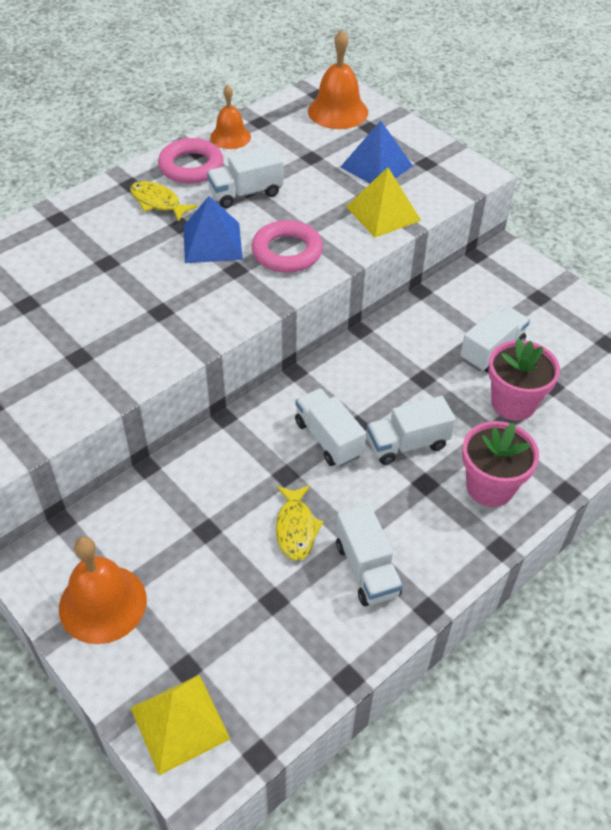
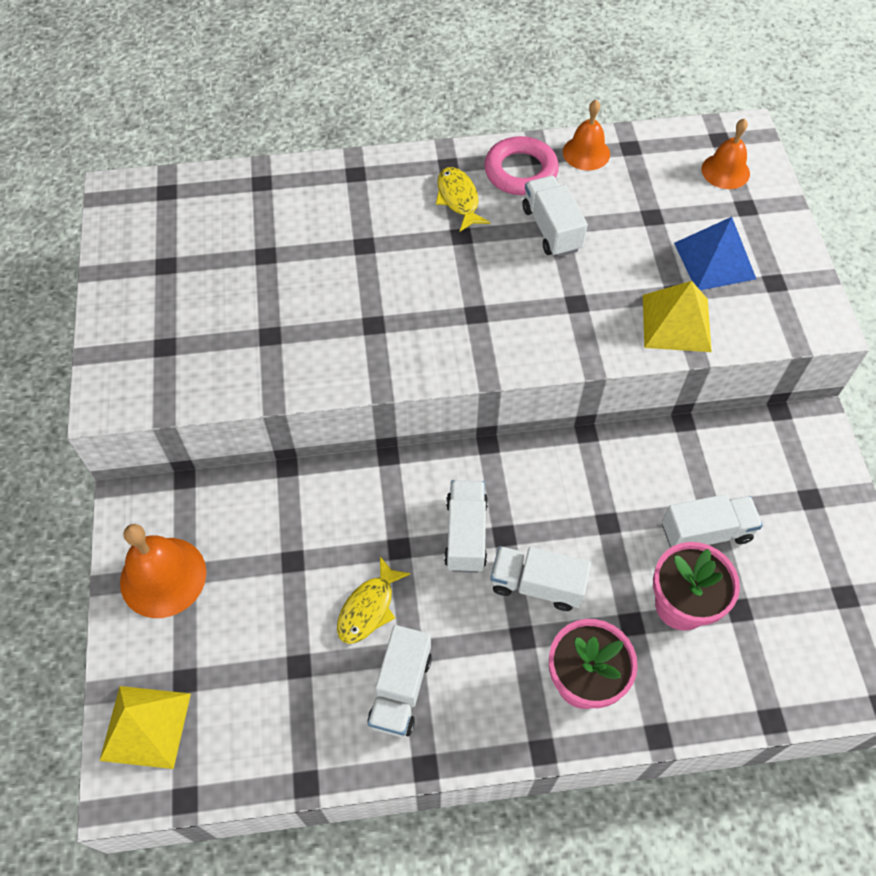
camera: 35 degrees right, 10 degrees up
blue pyramid [183,196,243,263] -> none
white truck [207,146,283,208] -> white truck turned 60 degrees clockwise [522,176,588,257]
pink ring [252,220,323,273] -> none
orange bell [308,30,368,129] -> orange bell [701,118,750,189], size x0.65

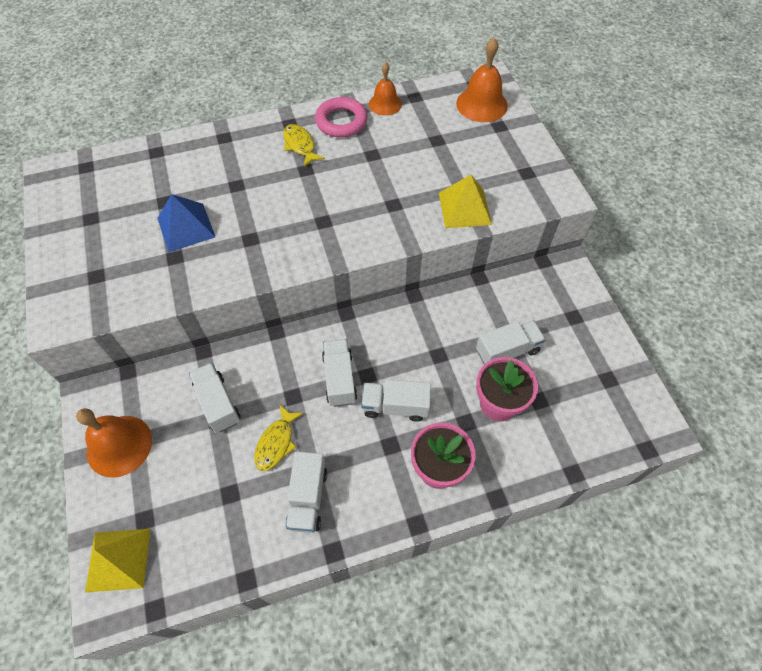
camera: 10 degrees left, 0 degrees up
white truck [522,176,588,257] -> white truck moved to [189,363,241,433]
blue pyramid [674,217,756,290] -> blue pyramid moved to [157,194,215,252]
orange bell [701,118,750,189] -> orange bell [456,38,508,122], size x1.54

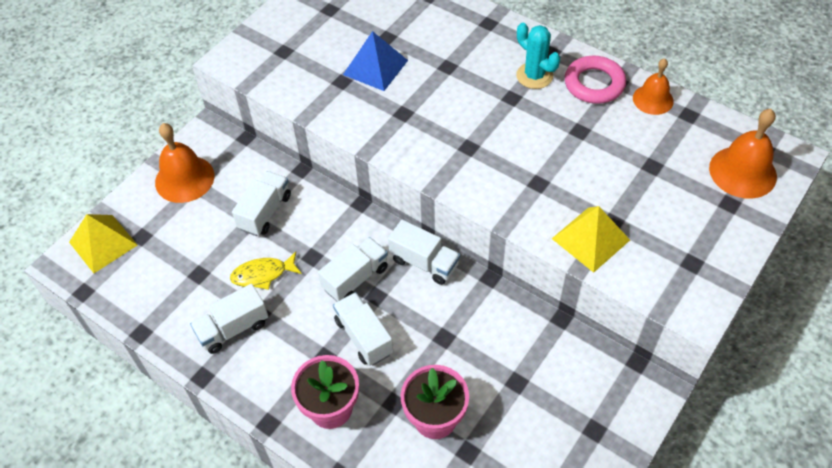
camera: 55 degrees right, 5 degrees down
yellow fish [283,124,325,167] -> turquoise cactus [516,23,560,89]
white truck [476,320,546,364] -> white truck moved to [388,220,460,285]

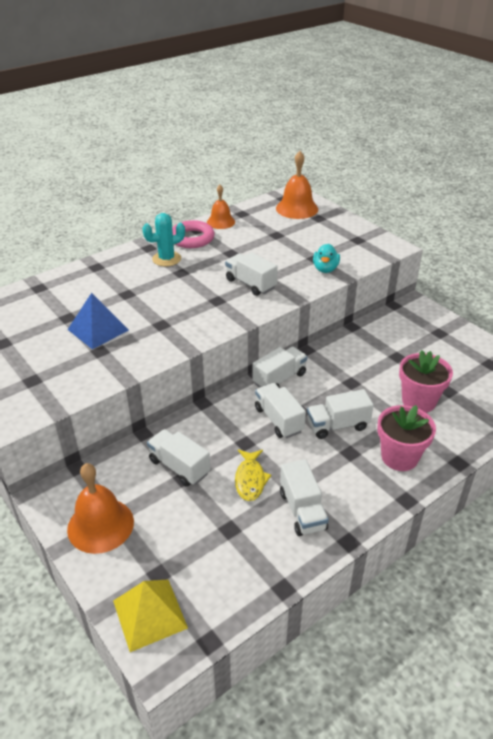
camera: 75 degrees left, 15 degrees down
yellow pyramid [552,206,630,273] -> turquoise duck [313,244,340,273]
none -> white truck [225,252,278,296]

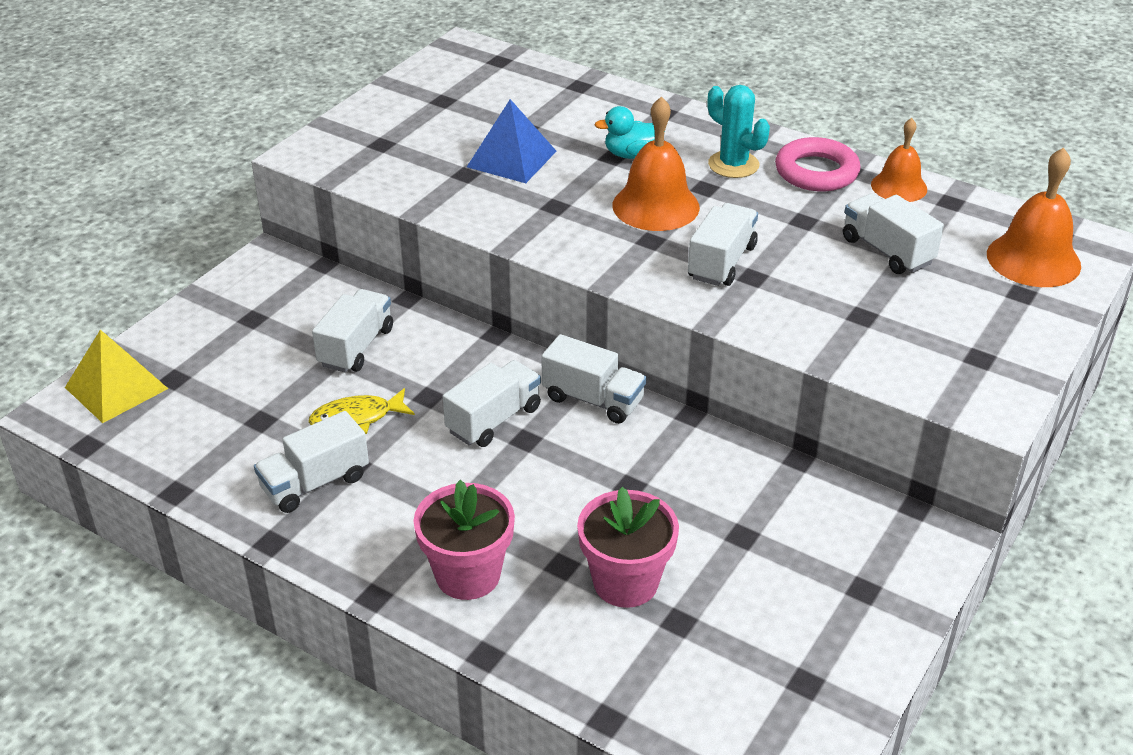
camera: 70 degrees right, 0 degrees up
orange bell [67,463,134,554] -> orange bell moved to [613,96,700,231]
white truck [307,389,374,439] -> white truck moved to [843,193,944,274]
turquoise duck [313,244,340,273] -> turquoise duck moved to [595,106,655,159]

